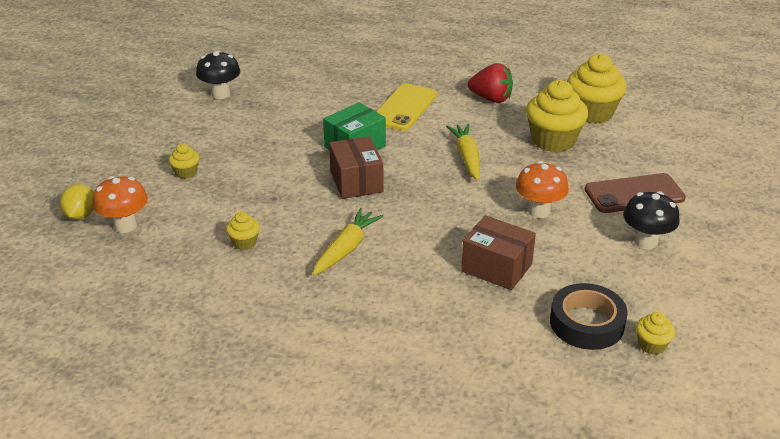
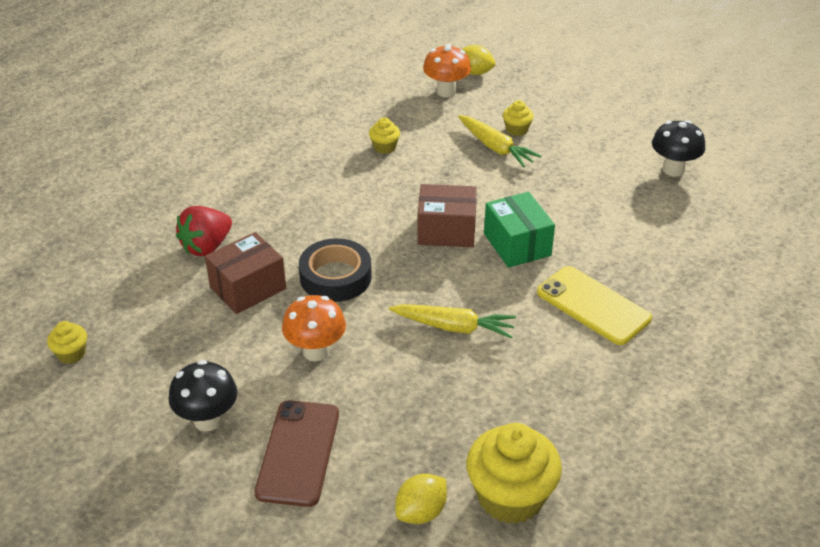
camera: 110 degrees right, 5 degrees up
yellow carrot [313,208,383,275] -> yellow carrot moved to [458,115,542,167]
red strawberry [468,63,513,103] -> red strawberry moved to [176,206,232,256]
yellow cupcake [526,80,588,152] -> none
black tape [550,283,628,350] -> black tape moved to [299,238,372,302]
none -> yellow lemon [395,474,447,524]

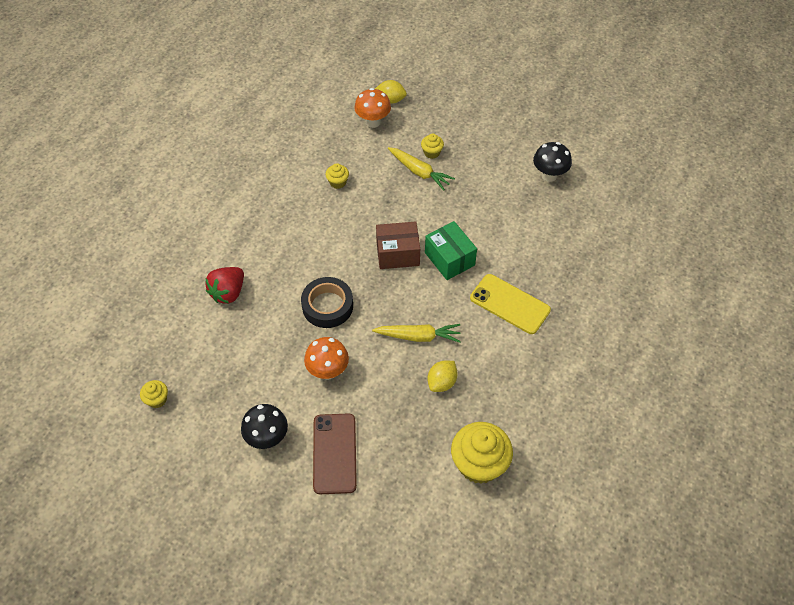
camera: 10 degrees left, 15 degrees up
brown box [205,232,286,314] -> none
yellow lemon [395,474,447,524] -> yellow lemon moved to [428,360,458,392]

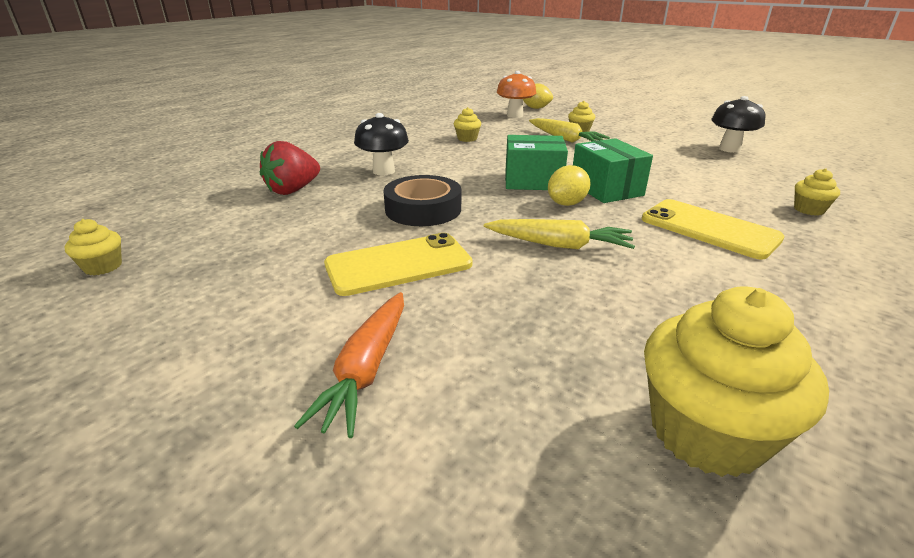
camera: 10 degrees right, 25 degrees down
black mushroom [241,404,288,449] -> black mushroom moved to [354,113,409,176]
orange mushroom [304,337,349,379] -> yellow phone [324,233,473,296]
brown phone [313,413,357,494] -> orange carrot [294,292,404,438]
brown box [376,222,420,269] -> green box [505,135,568,190]
yellow lemon [428,360,458,392] -> yellow lemon moved to [548,165,591,206]
none -> yellow cupcake [794,168,840,216]

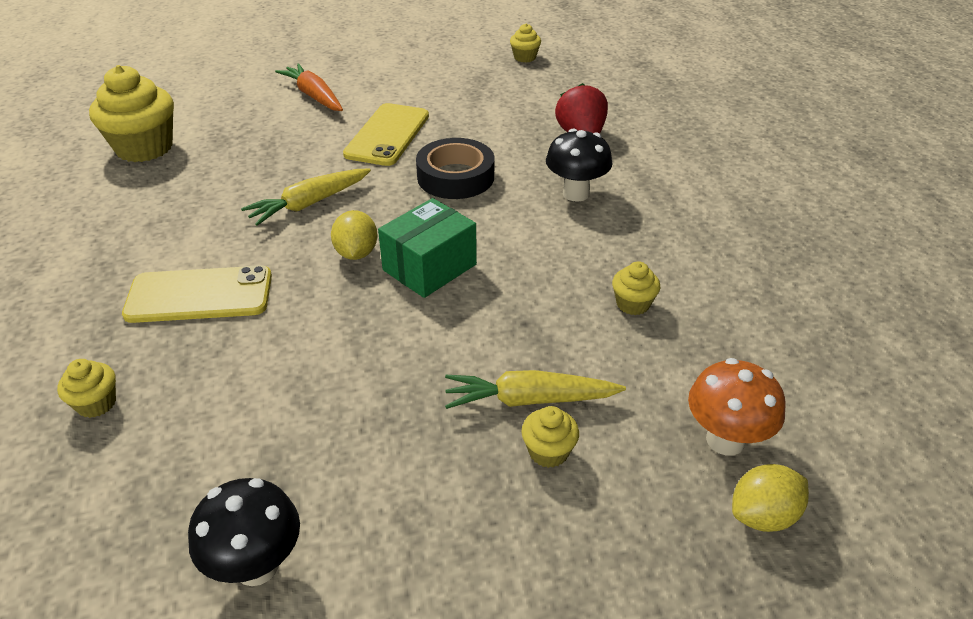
camera: 130 degrees right, 10 degrees up
green box [573,138,653,203] -> none

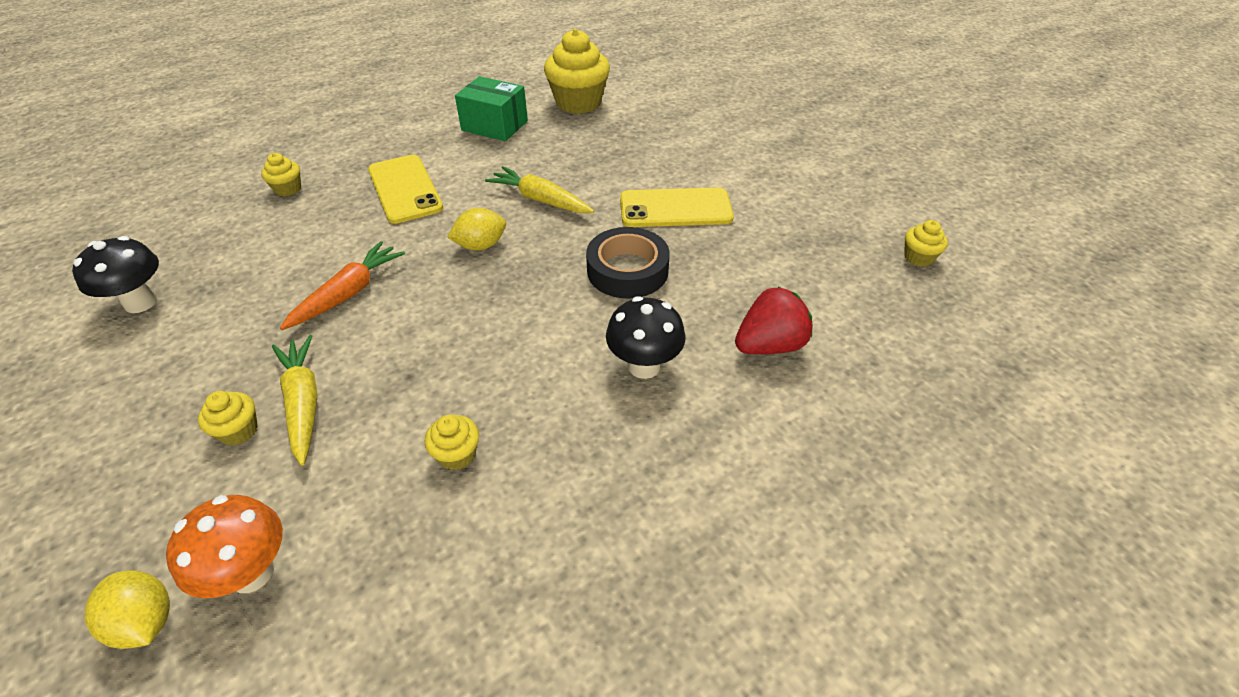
camera: 70 degrees right, 5 degrees up
orange carrot [275,63,343,111] -> orange carrot moved to [280,241,405,330]
green box [378,198,477,298] -> green box moved to [455,76,528,141]

